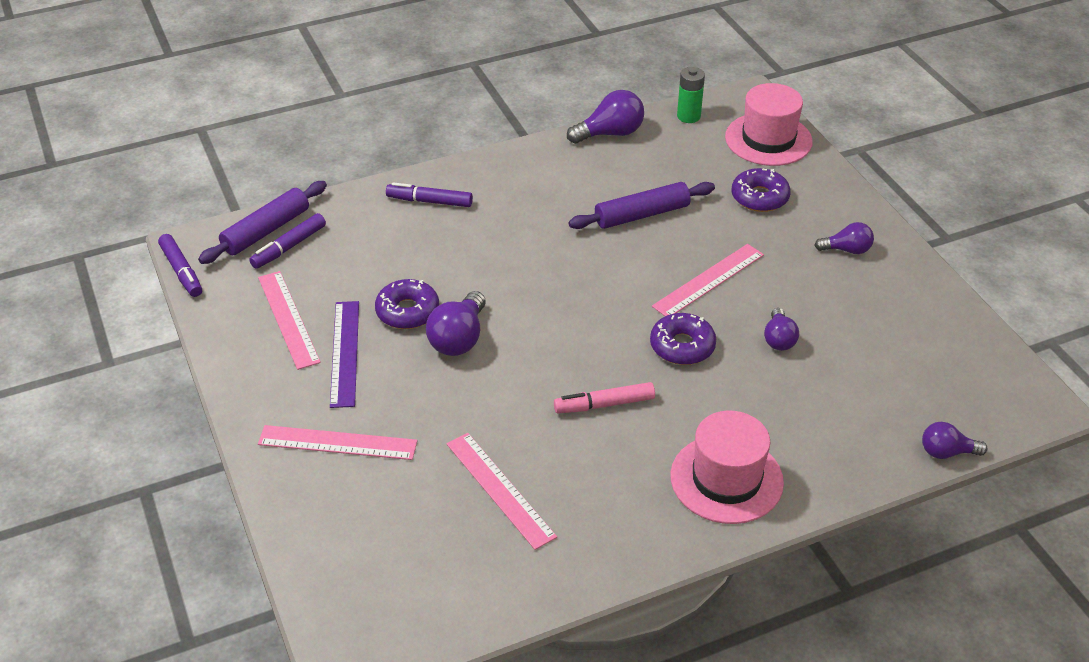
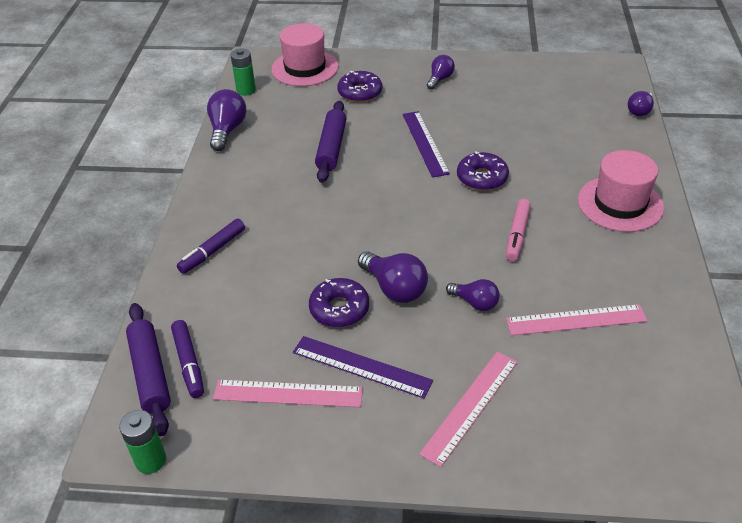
camera: 60 degrees left, 0 degrees up
purple marker [158,234,202,297] -> green battery [119,410,166,474]
pink ruler [652,244,764,316] -> purple ruler [403,111,450,178]
purple light bulb [764,308,799,351] -> purple light bulb moved to [446,279,500,311]

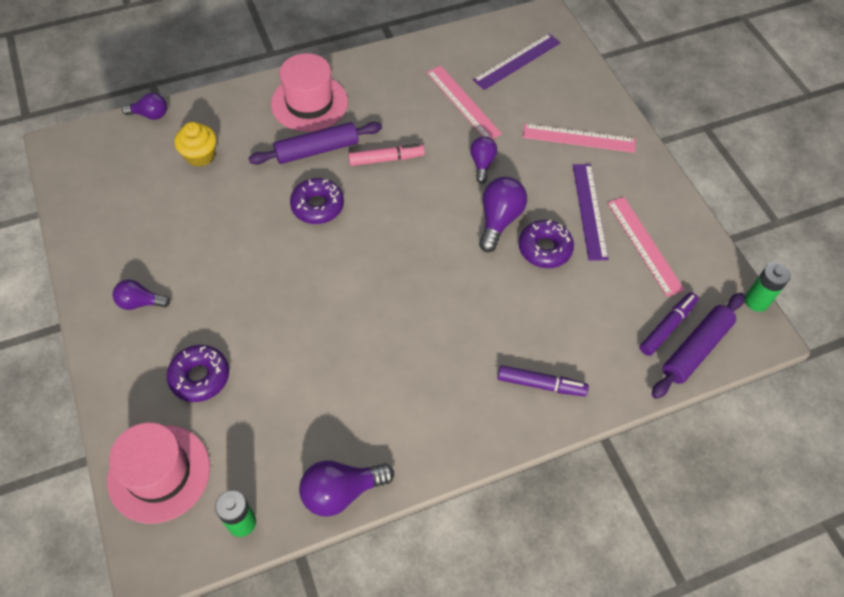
camera: 120 degrees left, 15 degrees up
purple rolling pin [315,101,346,183] -> purple rolling pin moved to [248,122,382,165]
purple ruler [403,111,450,178] -> purple ruler moved to [473,34,561,90]
none -> yellow cupcake [174,122,217,167]

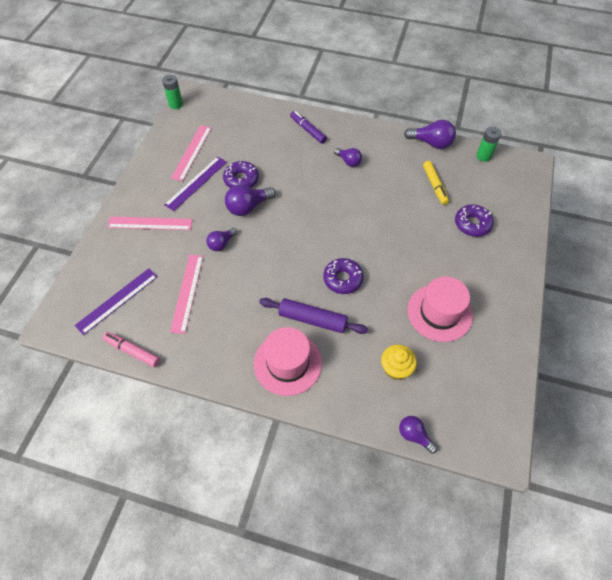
camera: 140 degrees left, 0 degrees up
pink hat [107,423,210,524] -> pink hat moved to [408,276,473,342]
purple light bulb [113,280,170,310] -> purple light bulb moved to [334,148,362,167]
pink marker [348,144,425,166] -> pink marker moved to [102,332,160,367]
purple ruler [473,34,561,90] -> purple ruler turned 45 degrees counterclockwise [74,268,158,335]
pink ruler [523,124,636,153] -> pink ruler turned 45 degrees counterclockwise [107,216,193,230]
purple marker [640,292,699,356] -> none
purple rolling pin [652,293,745,399] -> none
none -> yellow marker [423,161,449,205]

